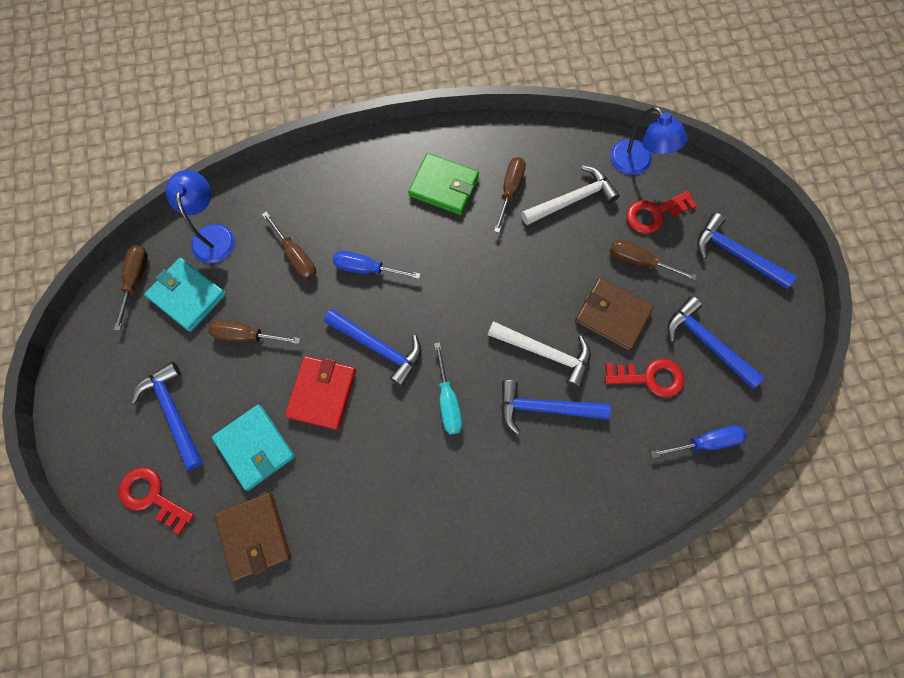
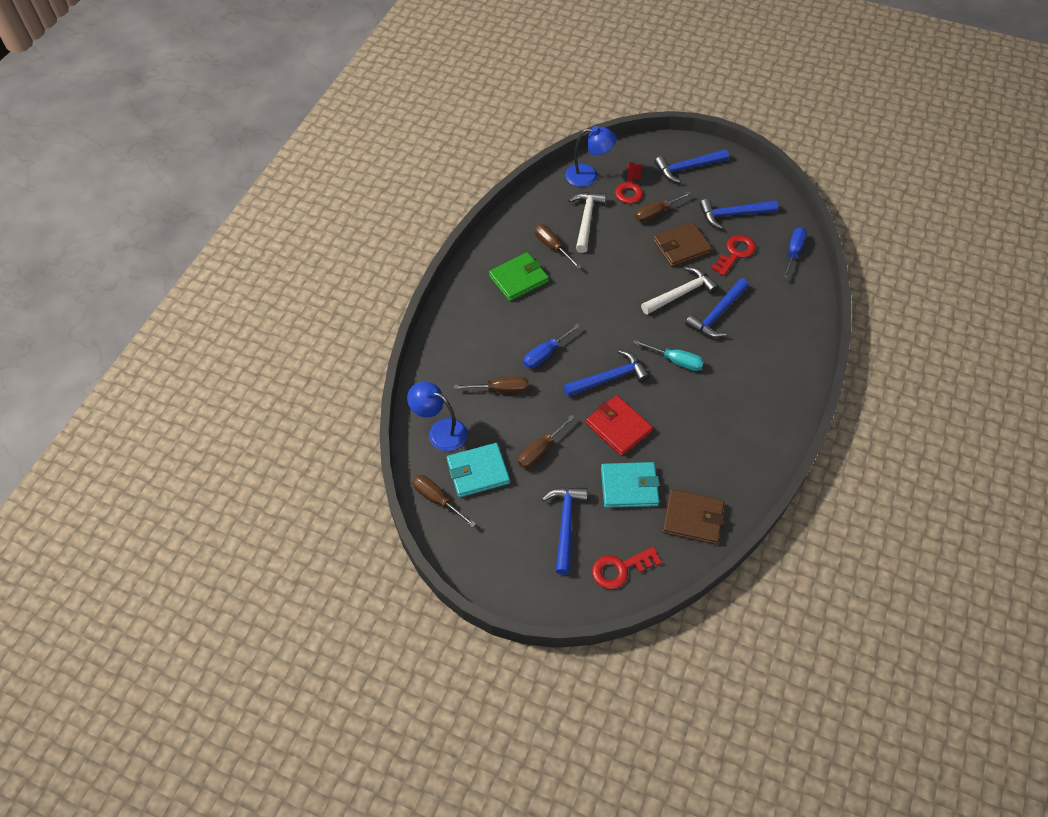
camera: 55 degrees left, 15 degrees down
blue hammer [131,362,203,470] -> blue hammer turned 90 degrees clockwise [542,487,587,575]

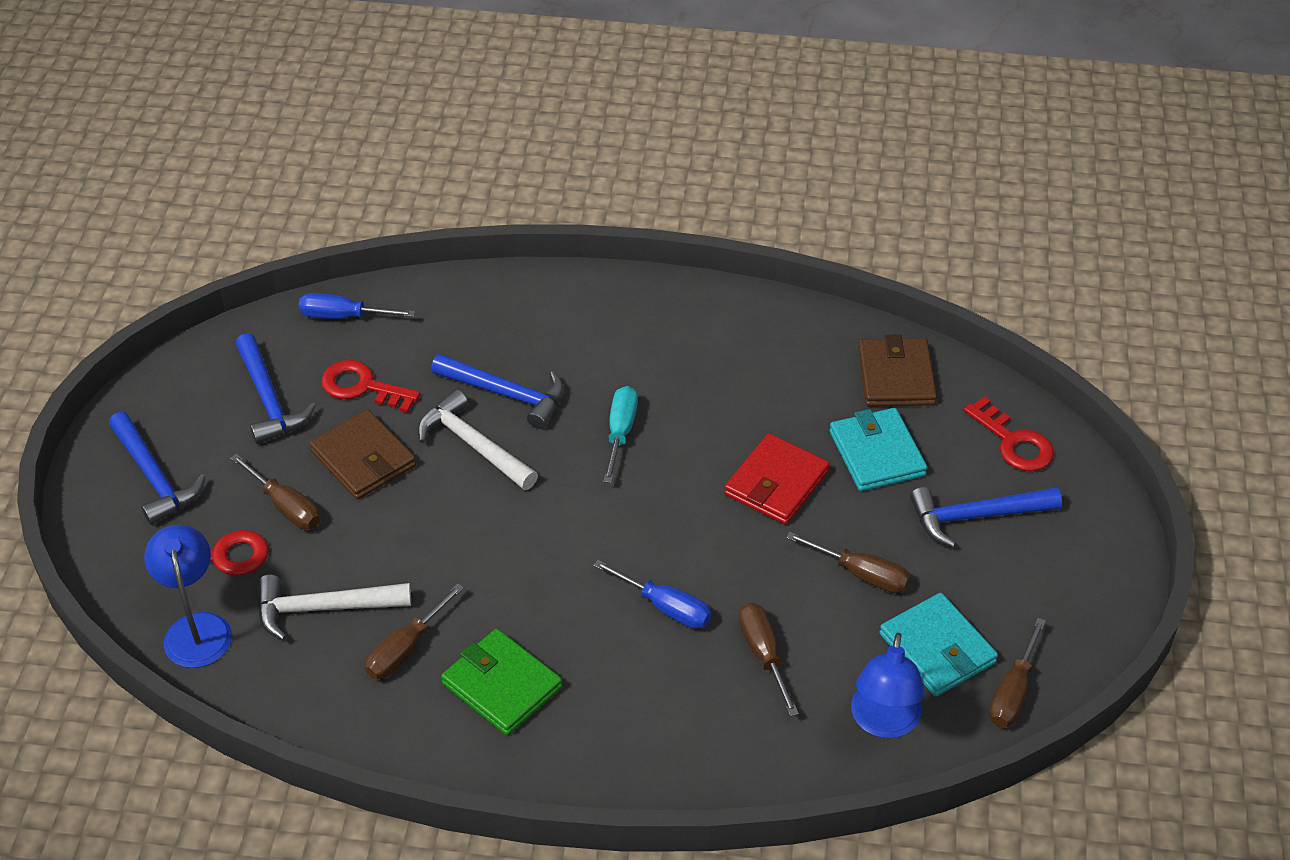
camera: 105 degrees left, 10 degrees down
blue hammer [563,350,650,397] -> none

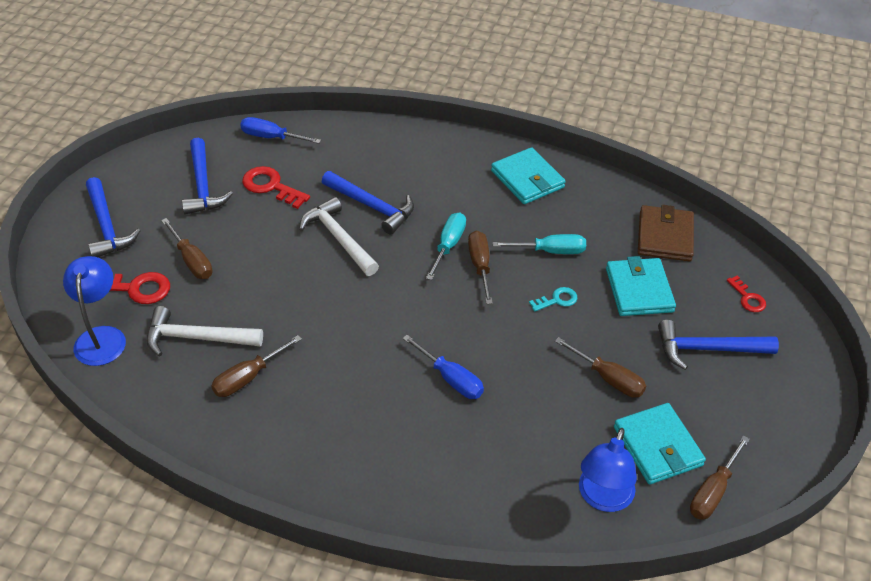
camera: 10 degrees right, 0 degrees up
brown wallet [309,410,416,500] -> none
green wallet [441,629,562,735] -> none
red wallet [724,433,830,525] -> turquoise key [529,287,577,312]
brown screwdriver [739,603,799,717] -> brown screwdriver moved to [468,231,493,304]
red key [964,396,1054,471] -> red key [727,275,766,312], size x0.60
none -> turquoise wallet [491,147,566,204]
none -> turquoise screwdriver [493,234,586,254]

